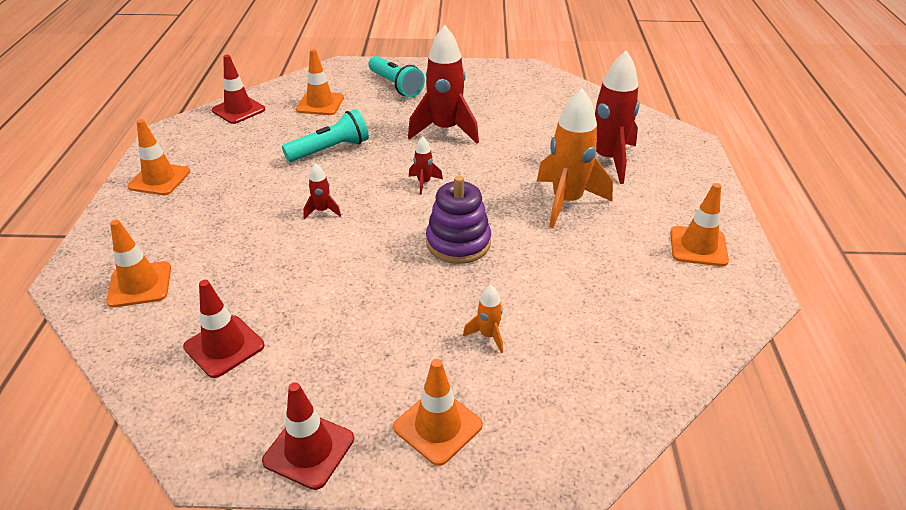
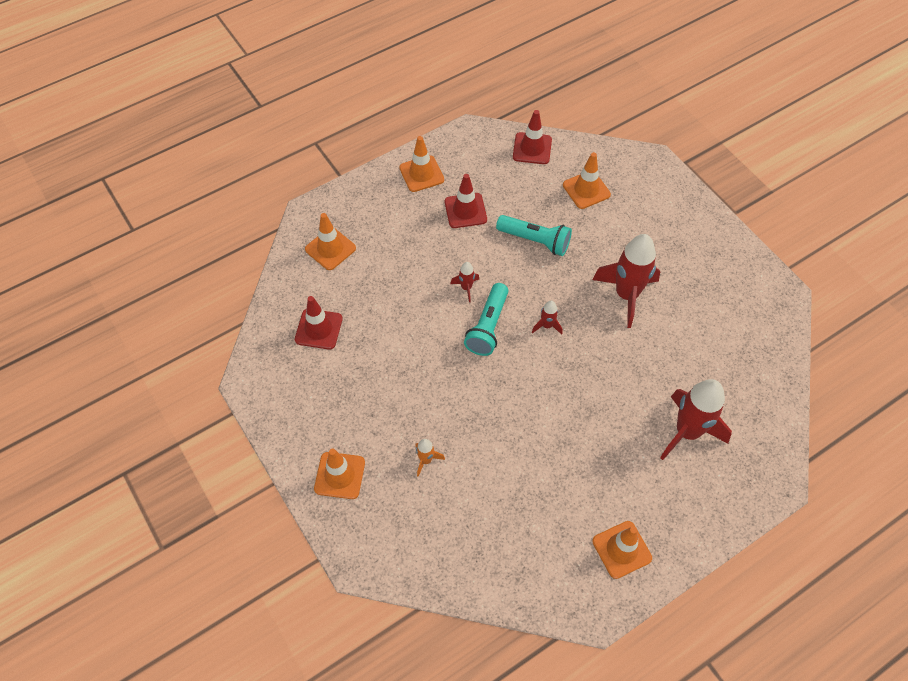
camera: 55 degrees right, 20 degrees up
red traffic cone [262,382,354,490] -> red traffic cone moved to [445,174,487,228]
turquoise flashlight [369,56,425,97] -> turquoise flashlight moved to [464,283,508,356]
purple stacking toy [426,176,491,264] -> none
orange rocket [537,88,613,228] -> none

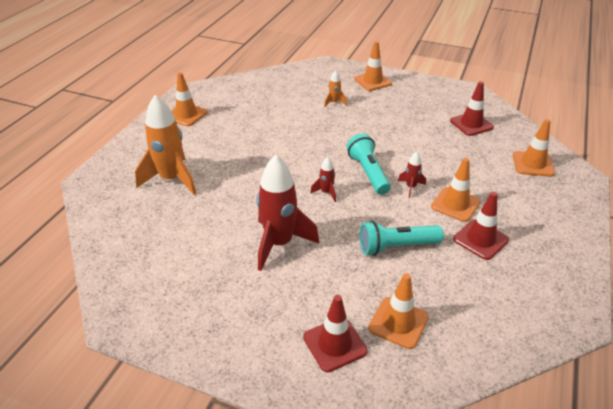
camera: 145 degrees right, 20 degrees down
orange traffic cone [399,136,444,192] -> orange traffic cone moved to [431,158,481,222]
red traffic cone [513,110,552,164] -> red traffic cone moved to [303,295,368,373]
red rocket [660,379,732,460] -> orange rocket [135,95,196,195]

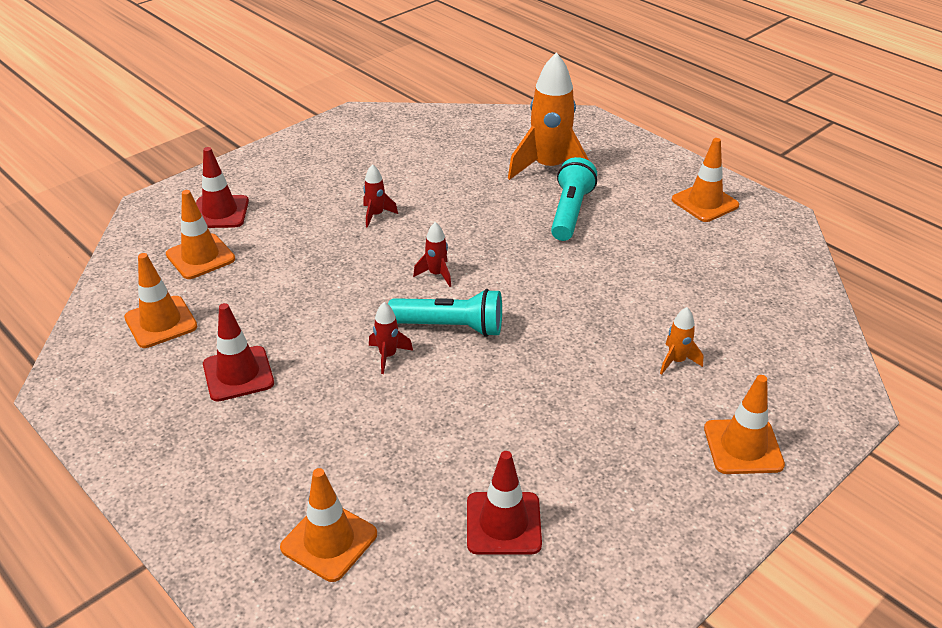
camera: 115 degrees right, 0 degrees up
red rocket [257,155,320,271] -> red rocket [363,164,398,228], size x0.45
turquoise flashlight [360,221,444,256] -> turquoise flashlight moved to [551,157,597,241]
orange traffic cone [431,158,481,222] -> orange traffic cone moved to [124,253,197,348]

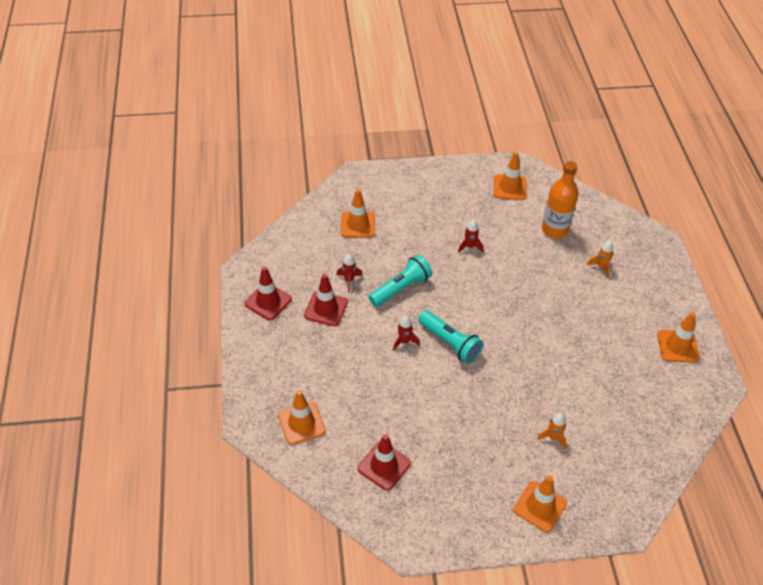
camera: 35 degrees right, 10 degrees up
orange traffic cone [124,253,197,348] -> orange traffic cone moved to [494,152,527,200]
red traffic cone [196,147,249,228] -> red traffic cone moved to [245,266,292,320]
red rocket [413,222,451,287] -> red rocket moved to [336,254,363,292]
orange rocket [508,52,589,180] -> orange rocket [587,240,613,278], size x0.45
turquoise flashlight [551,157,597,241] -> turquoise flashlight moved to [369,255,432,307]
none -> orange bottle [542,161,578,238]

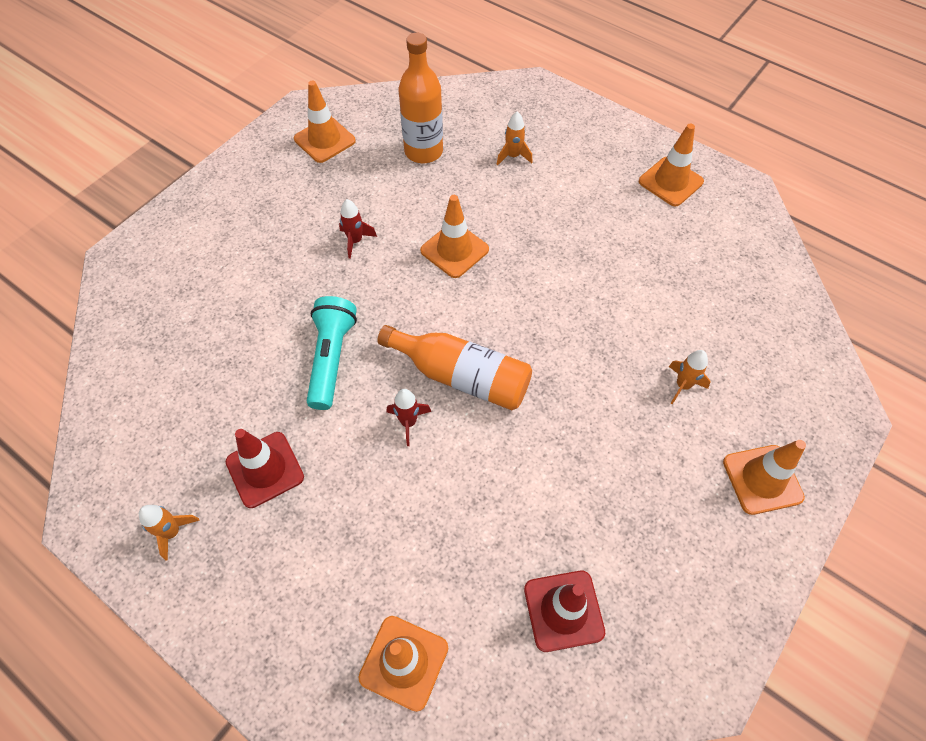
camera: 45 degrees left, 10 degrees up
red traffic cone [245,266,292,320] -> orange rocket [139,505,200,560]
red rocket [336,254,363,292] -> none
orange traffic cone [341,189,375,238] -> orange traffic cone moved to [420,195,489,278]
turquoise flashlight [418,310,484,364] -> orange bottle [377,325,532,410]

